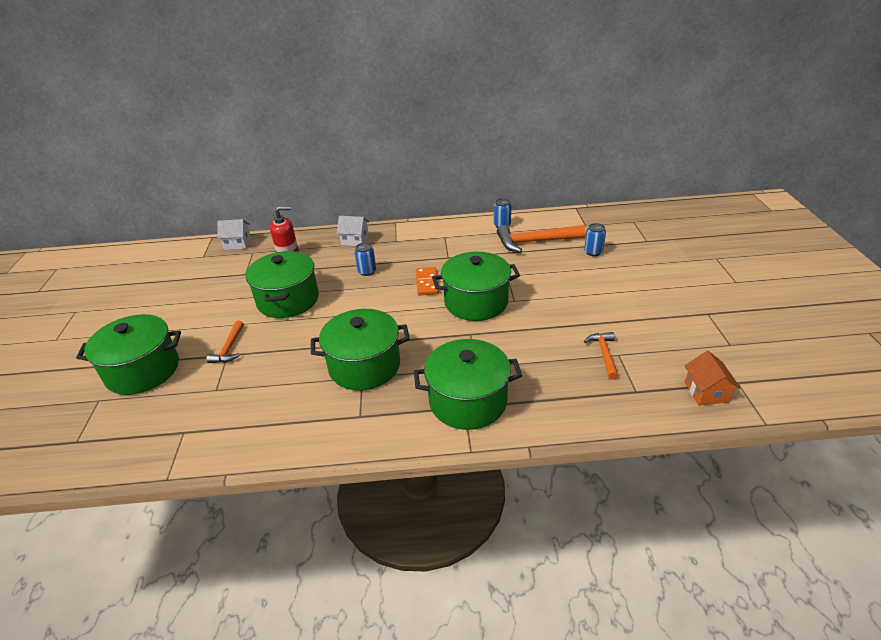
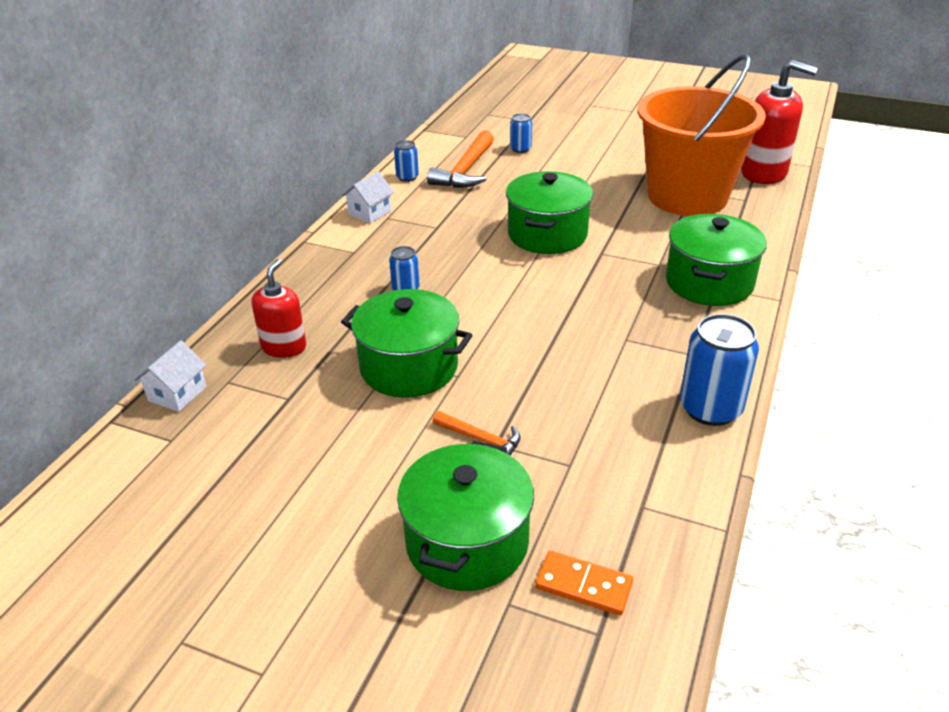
camera: 65 degrees left, 0 degrees up
green pot [311,309,410,391] -> none
white house [337,216,369,246] -> white house moved to [342,171,394,224]
orange domino [416,267,439,296] -> orange domino moved to [535,551,633,616]
orange hammer [584,332,618,380] -> orange bucket [637,54,766,216]
orange house [685,351,740,406] -> red soap dispenser [741,60,818,184]
none -> blue can [680,314,759,426]

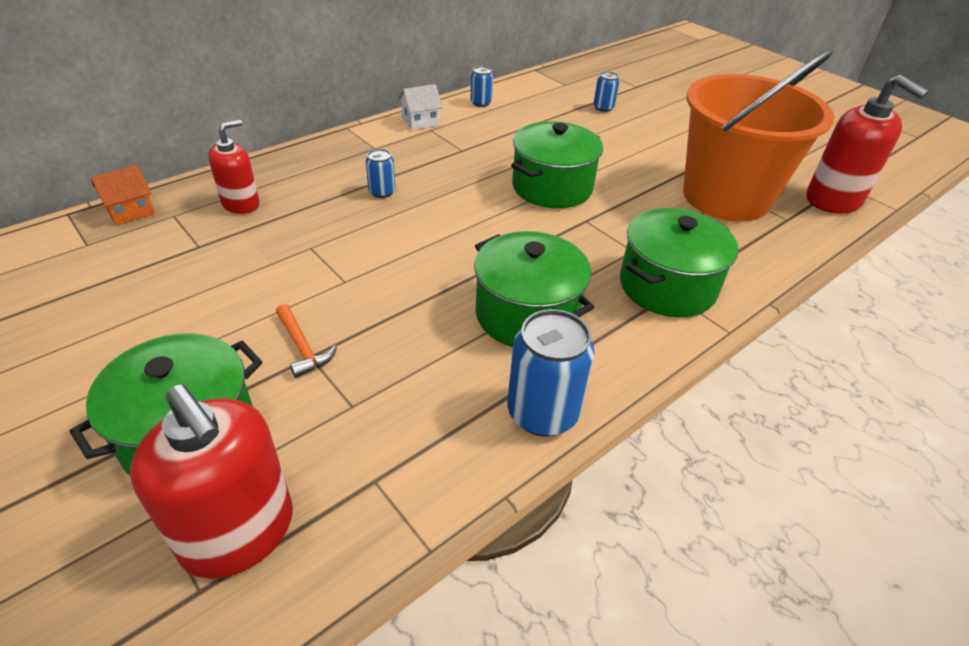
camera: 25 degrees right, 5 degrees up
white house [135,340,207,412] -> orange house [91,165,155,225]
green pot [341,289,473,398] -> green pot moved to [474,231,594,347]
orange hammer [427,130,494,188] -> none
orange domino [535,551,633,616] -> red soap dispenser [130,384,293,579]

